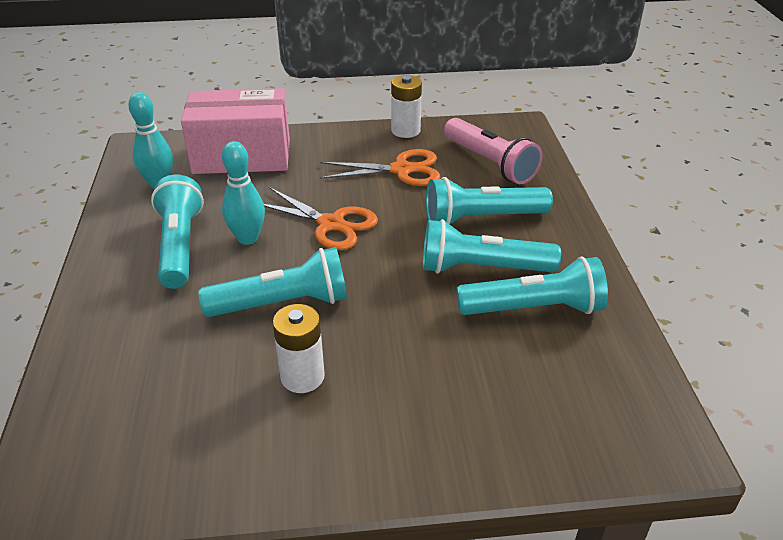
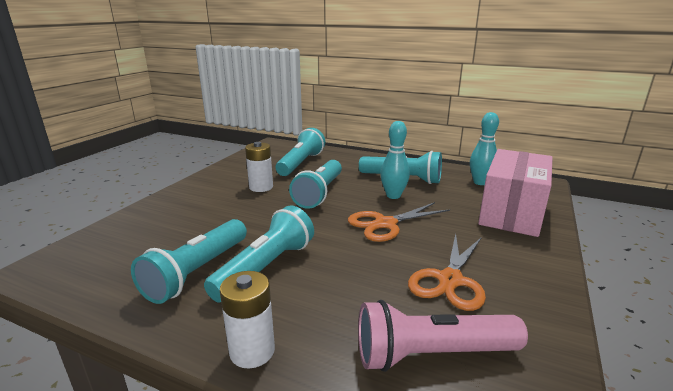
camera: 120 degrees right, 15 degrees down
white battery [391,75,422,138] -> white battery moved to [220,271,275,368]
turquoise flashlight [426,177,553,224] -> turquoise flashlight moved to [276,128,325,176]

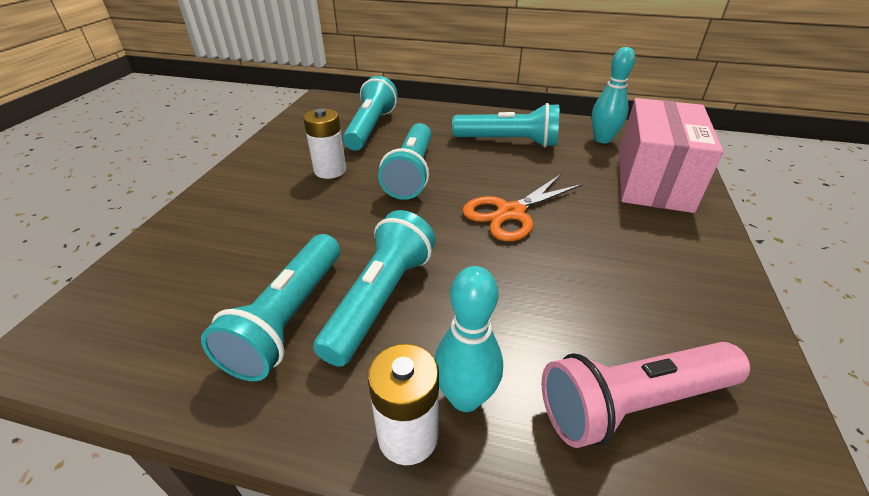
camera: 10 degrees left, 15 degrees up
turquoise bowling pin [380,121,410,199] -> turquoise bowling pin moved to [434,266,503,412]
orange scissors [408,234,486,311] -> none

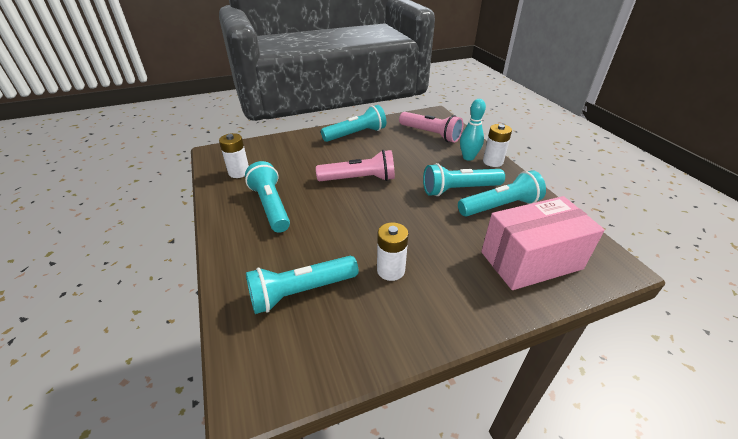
camera: 125 degrees left, 0 degrees up
turquoise flashlight [378,123,431,200] -> turquoise flashlight moved to [321,105,386,142]
orange scissors [462,174,583,241] -> pink flashlight [316,150,395,181]
turquoise bowling pin [592,47,635,143] -> white battery [219,133,249,178]
pink box [619,98,724,213] -> pink box moved to [481,196,605,290]

